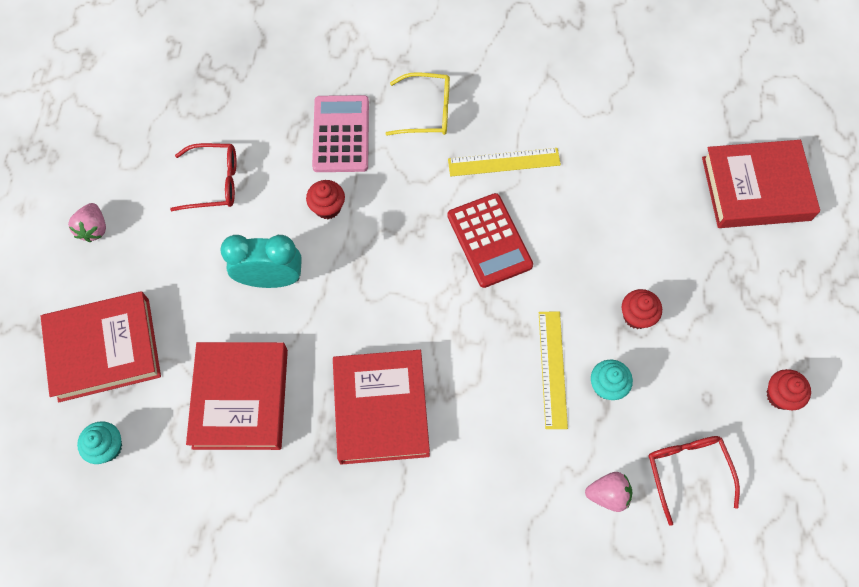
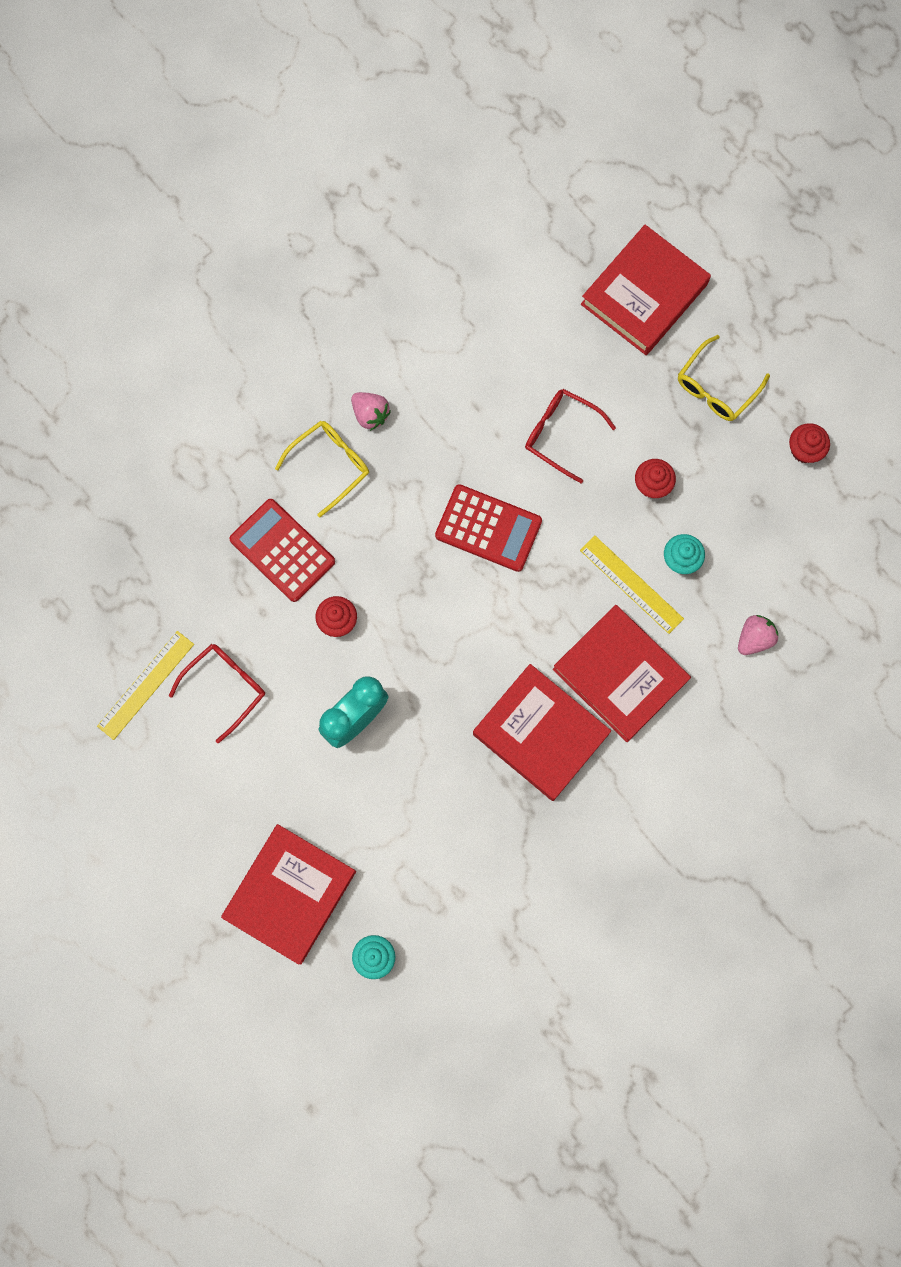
camera: 45 degrees left, 10 degrees up
pink strawberry [68,203,106,242] -> pink strawberry moved to [351,392,391,431]
red book [186,342,288,450] -> red book moved to [553,605,691,742]
pink calculator [312,95,369,172] -> red calculator [229,499,335,602]
yellow ruler [448,148,561,176] -> yellow ruler moved to [97,631,194,740]
red glasses [648,436,740,526] -> red glasses moved to [525,389,616,483]
none -> yellow glasses [678,335,770,421]

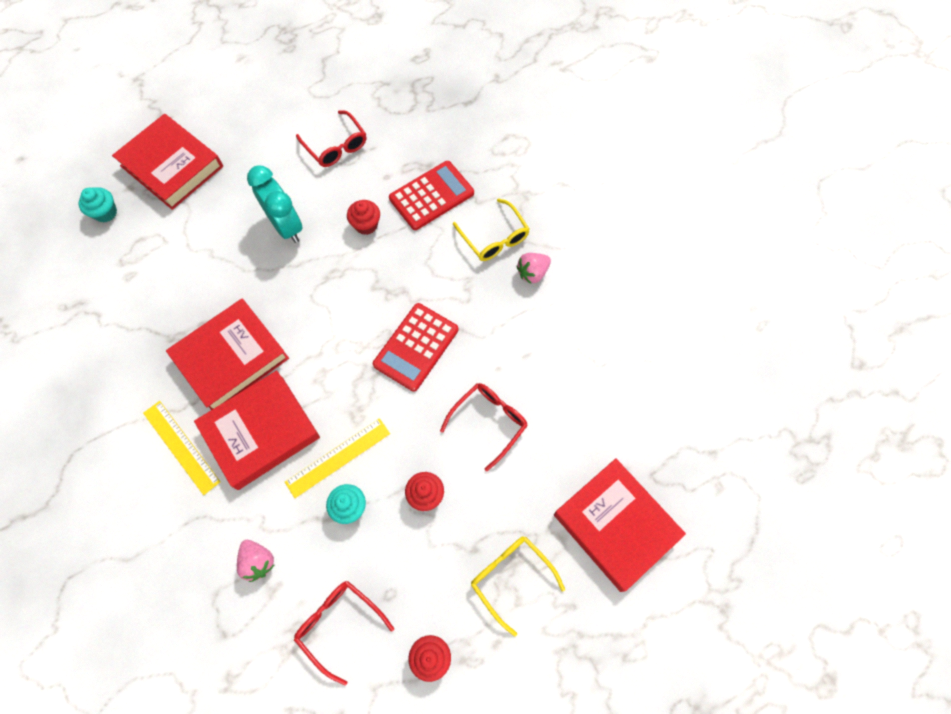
camera: 100 degrees right, 10 degrees down
yellow ruler [97,631,194,740] -> yellow ruler moved to [143,401,220,495]
none -> red glasses [294,581,394,686]

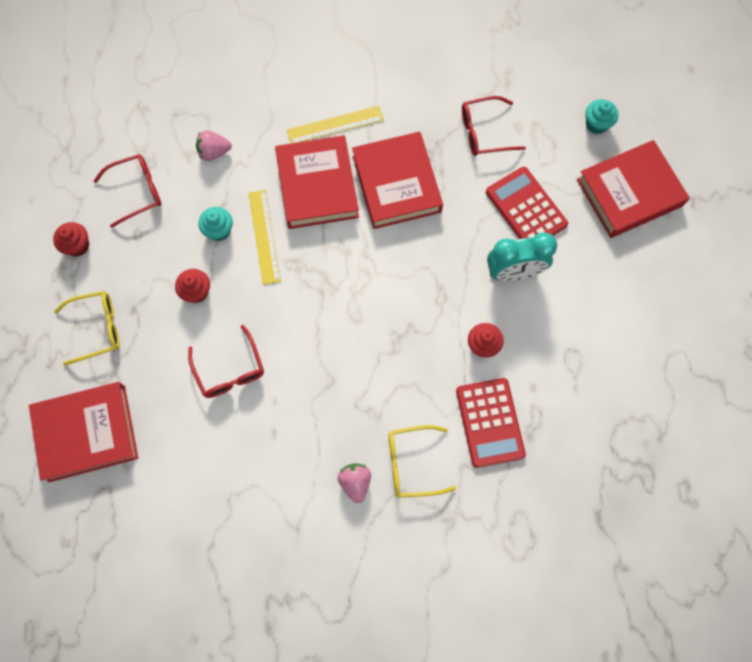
camera: 115 degrees right, 5 degrees up
red glasses [296,110,366,167] -> red glasses moved to [462,96,526,156]
red calculator [373,303,458,392] -> red calculator moved to [486,167,568,239]

